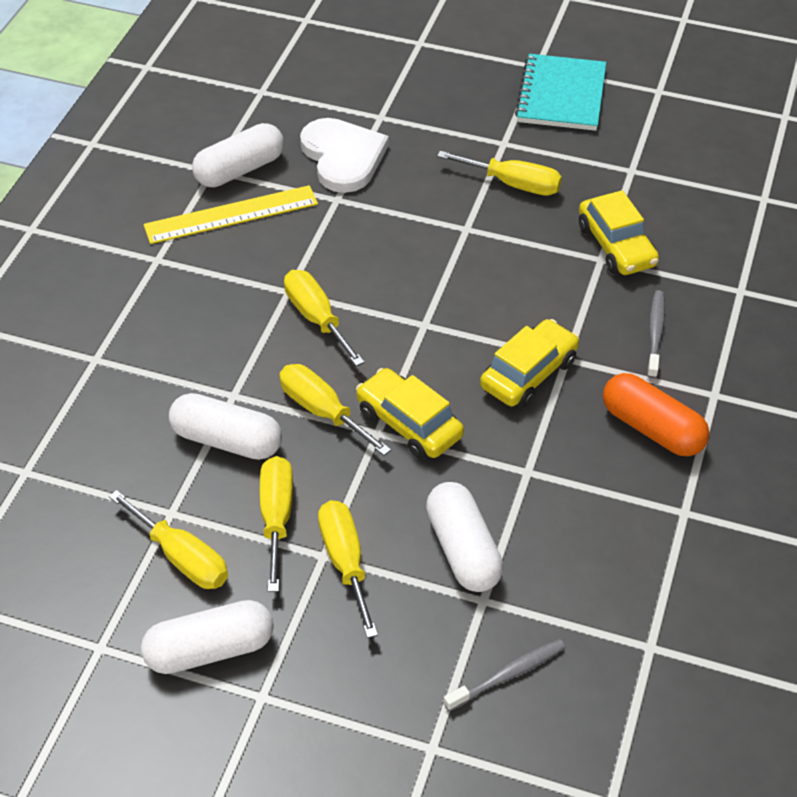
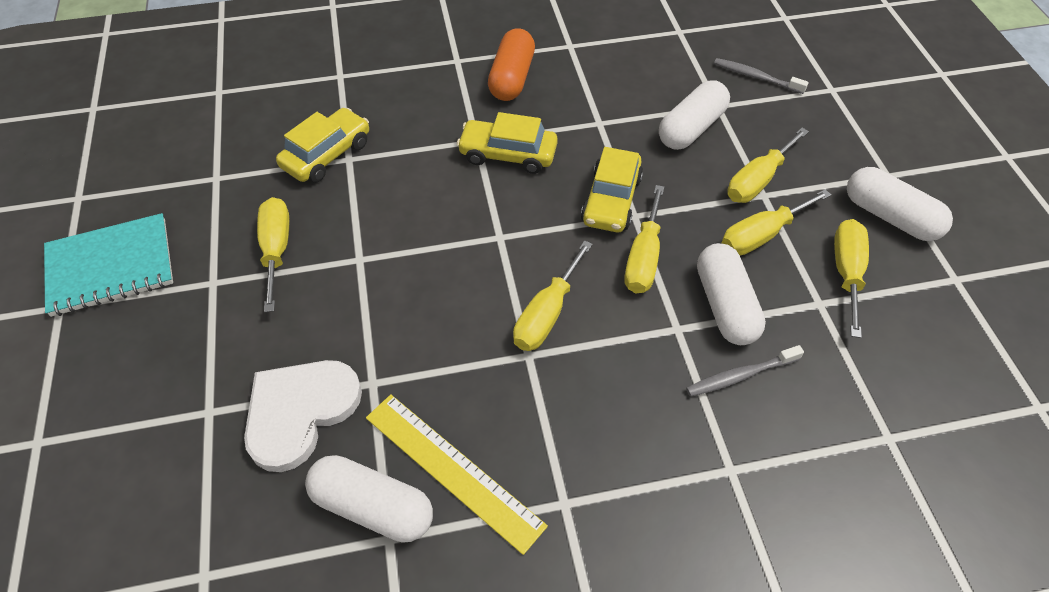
camera: 120 degrees left, 5 degrees up
grey toothbrush [647,290,665,379] -> grey toothbrush moved to [686,345,804,397]

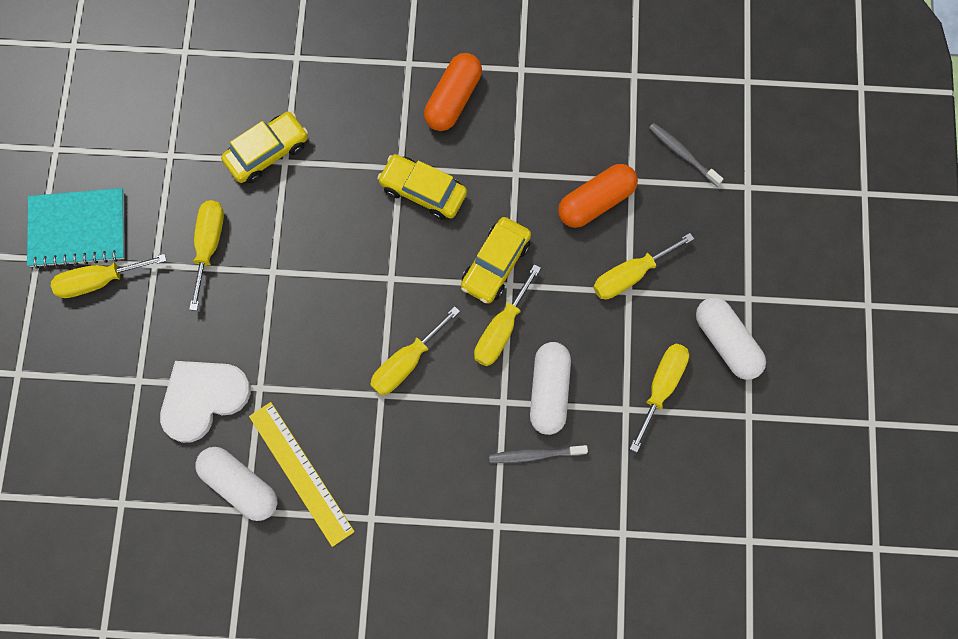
camera: 15 degrees right, 20 degrees up
white capsule [659,80,730,150] -> orange capsule [558,164,638,228]
yellow screwdriver [722,189,831,256] -> yellow screwdriver moved to [51,254,167,298]

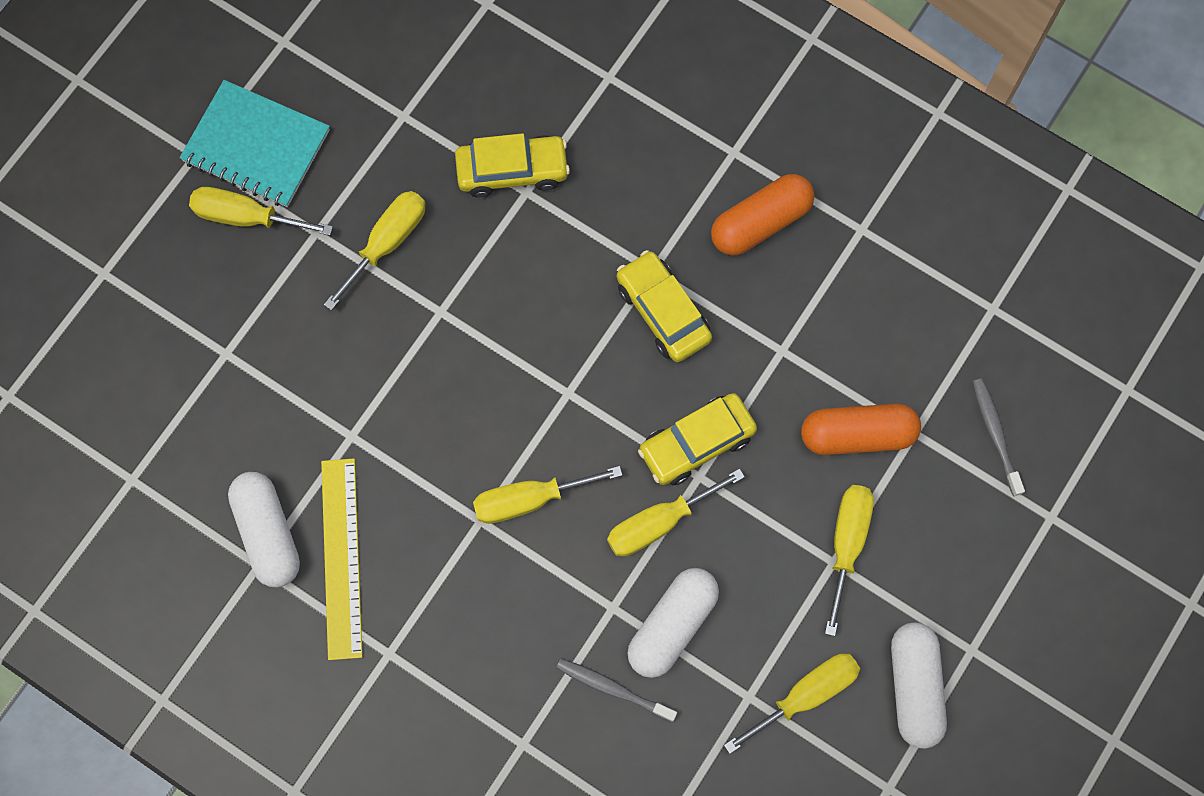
camera: 30 degrees right, 0 degrees up
white heart [160,361,251,443] -> none
yellow screwdriver [593,233,694,299] -> yellow screwdriver turned 105 degrees clockwise [825,485,874,636]

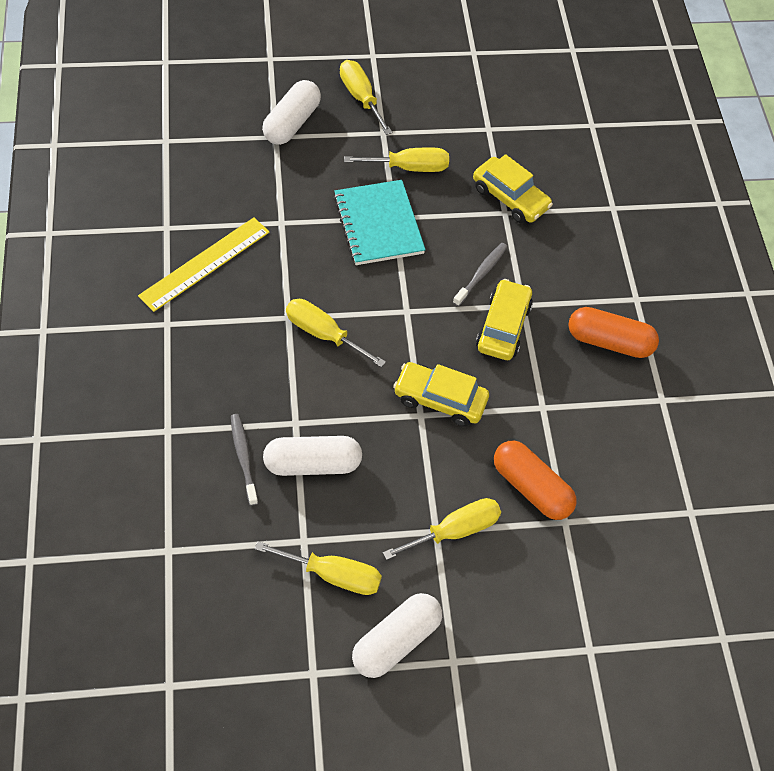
camera: 45 degrees right, 15 degrees down
turquoise notebook [179,80,330,207] -> turquoise notebook moved to [333,180,426,265]
white capsule [228,472,300,587] -> white capsule moved to [262,80,321,145]
yellow screwdriver [607,468,745,556] -> none
grey toothbrush [972,378,1025,496] -> grey toothbrush moved to [453,243,507,307]

